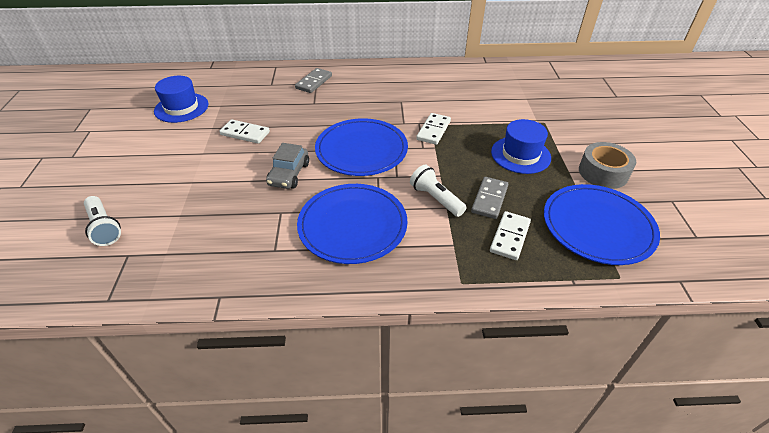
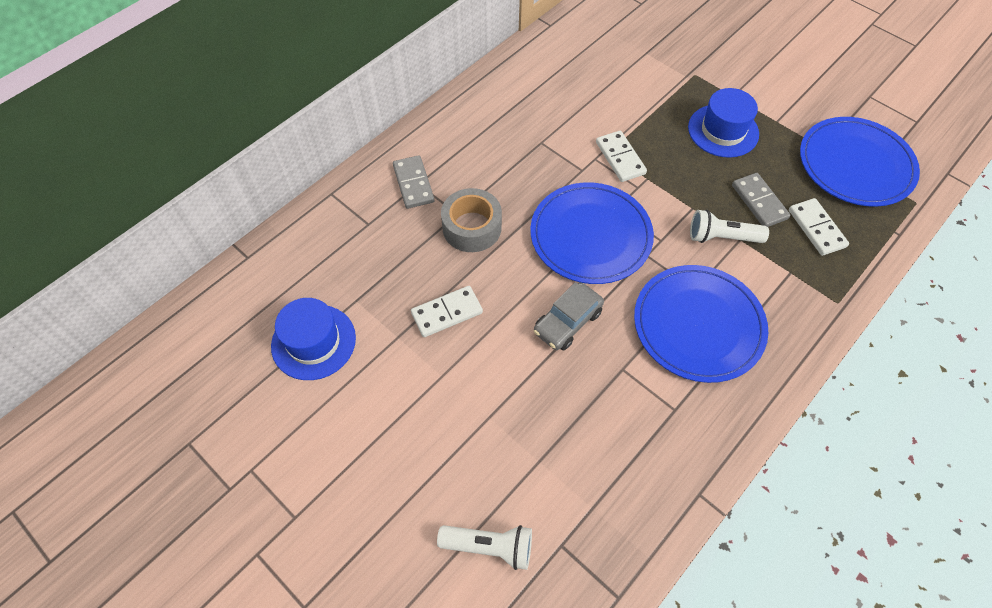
camera: 45 degrees left, 15 degrees up
grey car [266,143,309,189] -> grey car turned 75 degrees clockwise [534,282,604,350]
grey tape [579,142,636,189] -> grey tape moved to [441,188,502,252]

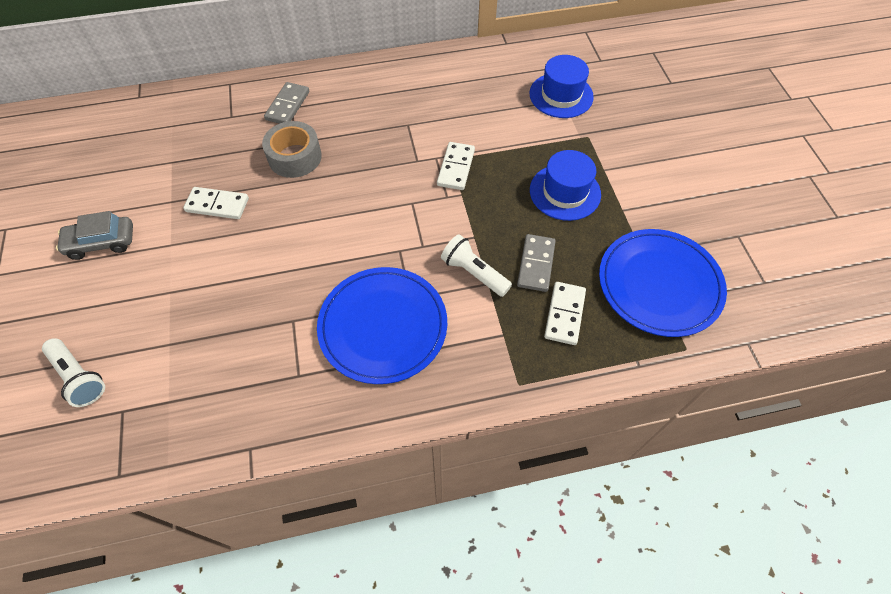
camera: 35 degrees right, 0 degrees up
blue hat [271,298,356,380] -> blue hat moved to [529,55,594,118]
blue plate [530,182,654,284] -> none
grey car [534,282,604,350] -> grey car moved to [56,211,133,260]

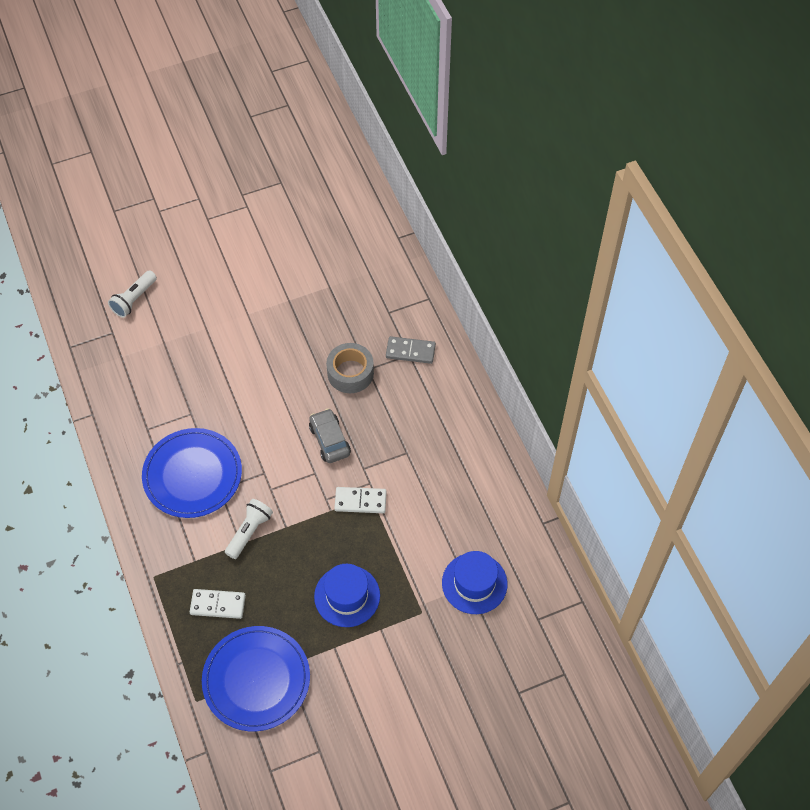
camera: 80 degrees right, 0 degrees up
grey car [56,211,133,260] -> grey car moved to [309,408,351,463]
white domino [183,187,249,219] -> none
grey domino [517,234,556,292] -> none

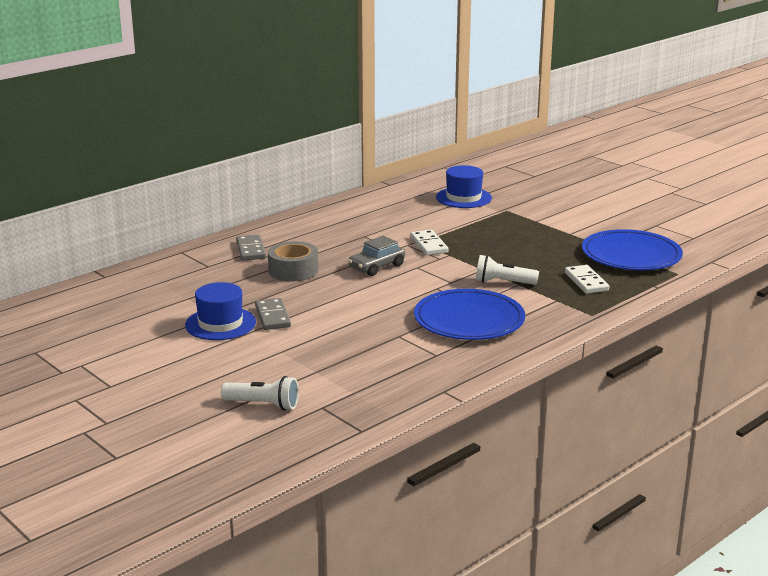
camera: 110 degrees left, 35 degrees down
blue hat [314,564,380,627] -> blue hat moved to [185,282,256,340]
none -> grey domino [255,298,291,330]

